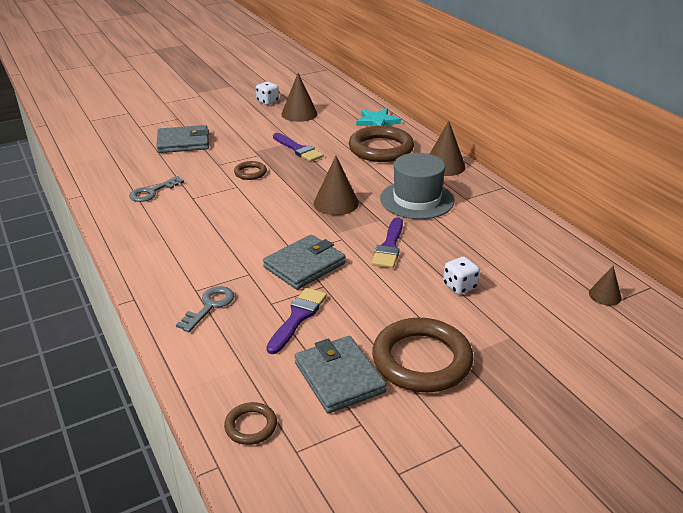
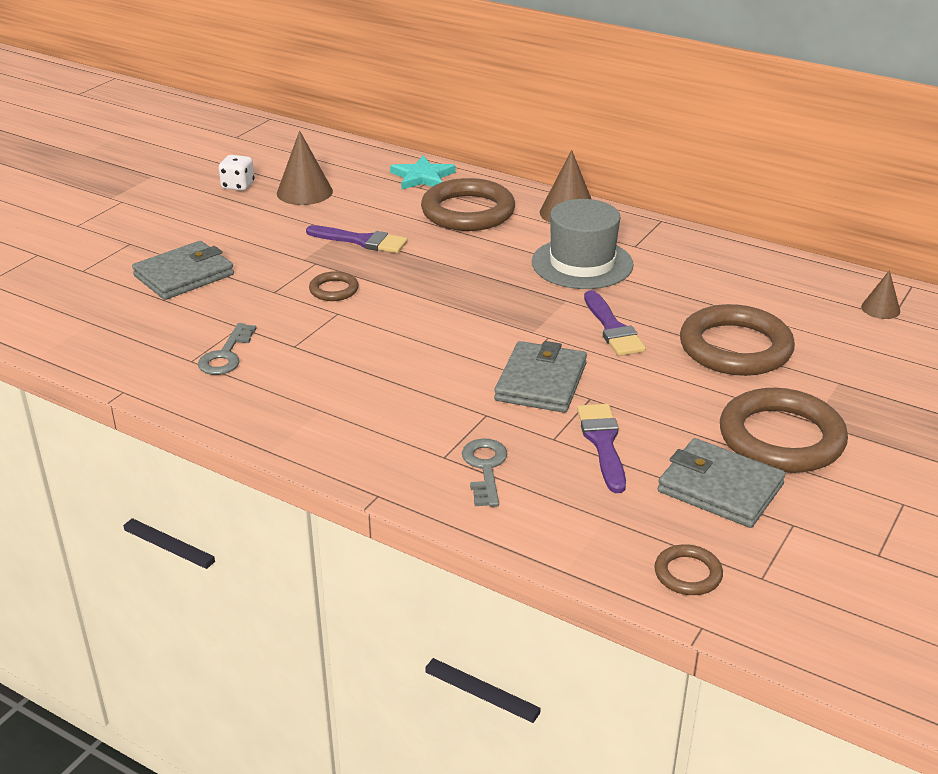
camera: 30 degrees left, 0 degrees up
brown cone [314,156,359,215] -> none
white dice [443,257,480,295] -> brown ring [680,304,795,376]

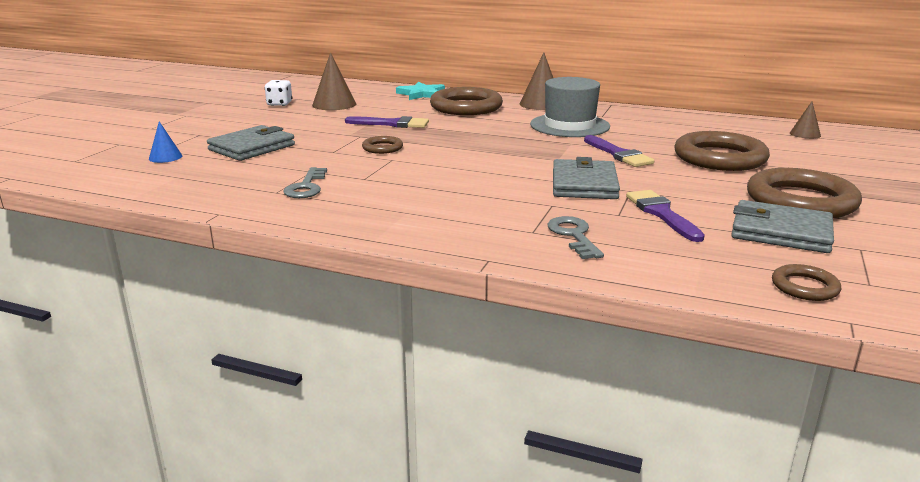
camera: 10 degrees left, 10 degrees down
none -> blue cone [149,121,182,163]

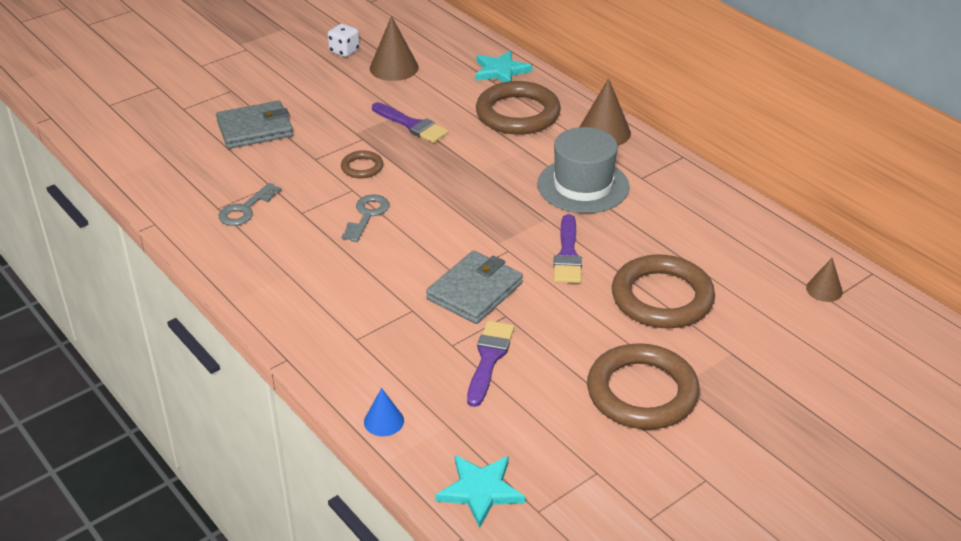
camera: 30 degrees right, 15 degrees up
blue cone [149,121,182,163] -> blue cone moved to [364,388,404,436]
grey key [548,216,604,259] -> grey key moved to [341,195,390,242]
grey wallet [731,200,834,253] -> none
brown ring [772,264,841,301] -> turquoise star [435,455,525,528]

